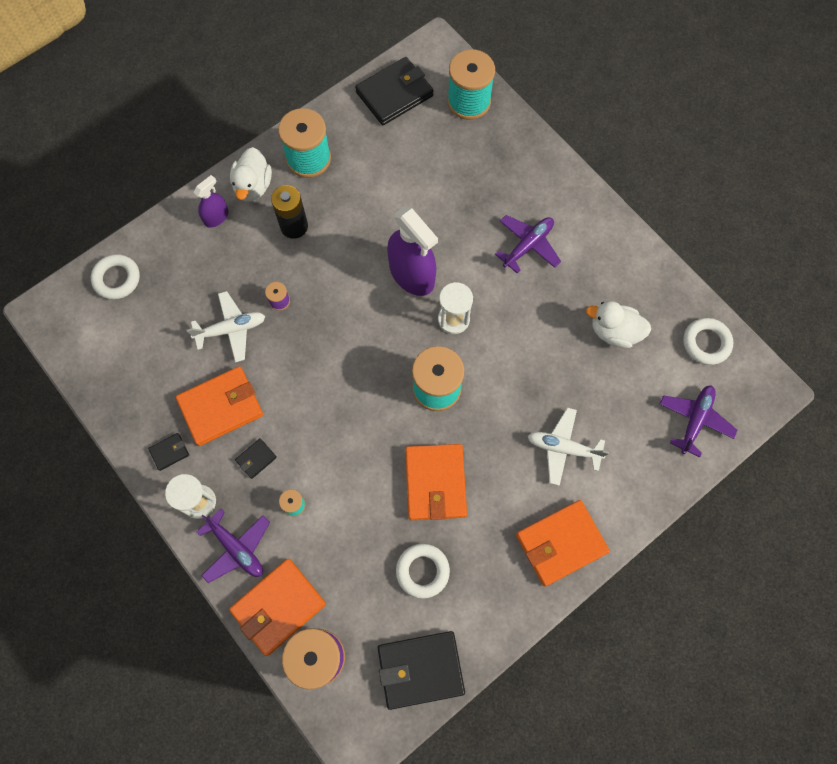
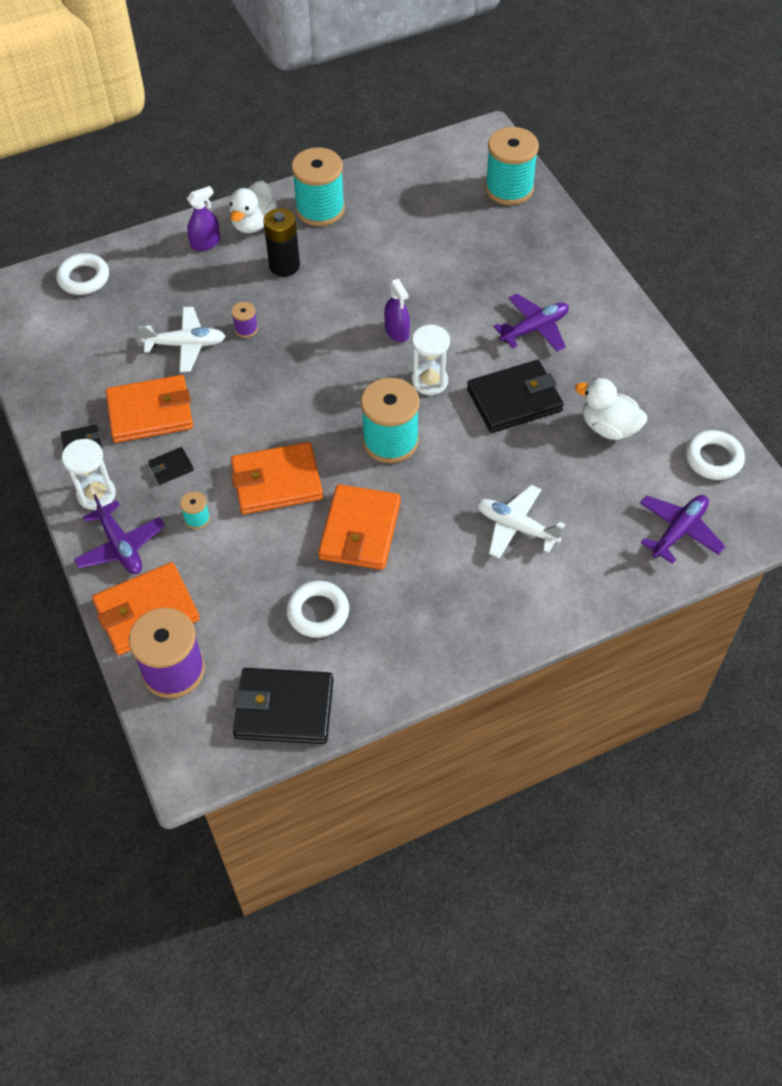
camera: 15 degrees right, 15 degrees down
black wallet [355,57,434,125] -> black wallet moved to [467,360,564,433]
purple spray bottle [387,206,438,296] -> purple spray bottle [384,279,410,342], size x0.53
orange wallet [516,500,610,586] -> orange wallet moved to [231,442,323,514]

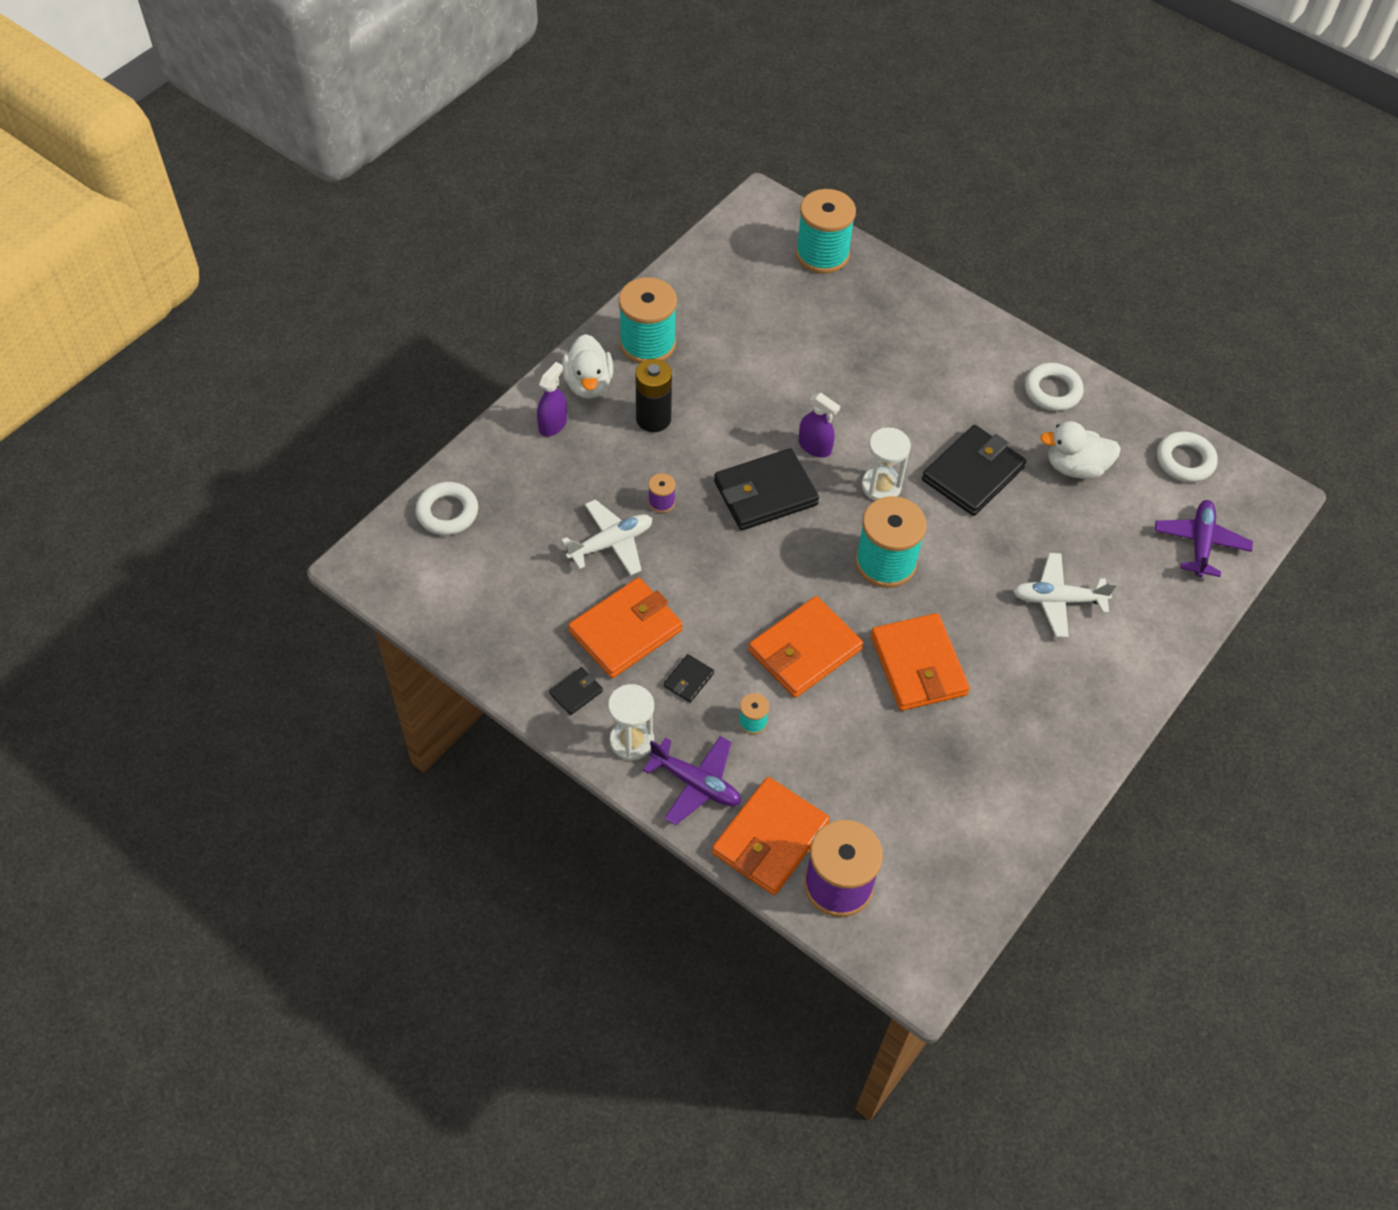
camera: 30 degrees left, 0 degrees up
black wallet [233,668,333,744] -> black wallet moved to [714,448,819,530]
white ring [286,581,349,638] -> white ring moved to [1025,363,1084,411]
purple plane [494,294,569,352] -> none

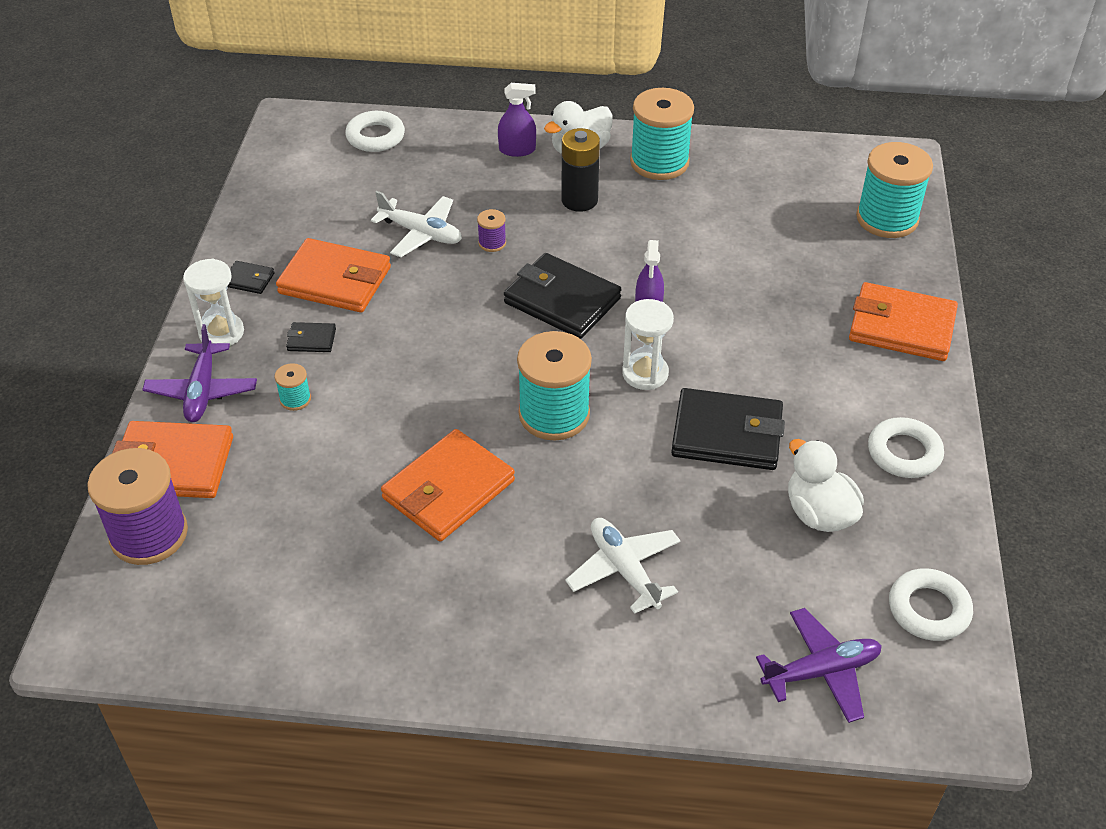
camera: 60 degrees right, 10 degrees down
orange wallet [748,596,863,698] -> orange wallet moved to [849,282,958,361]

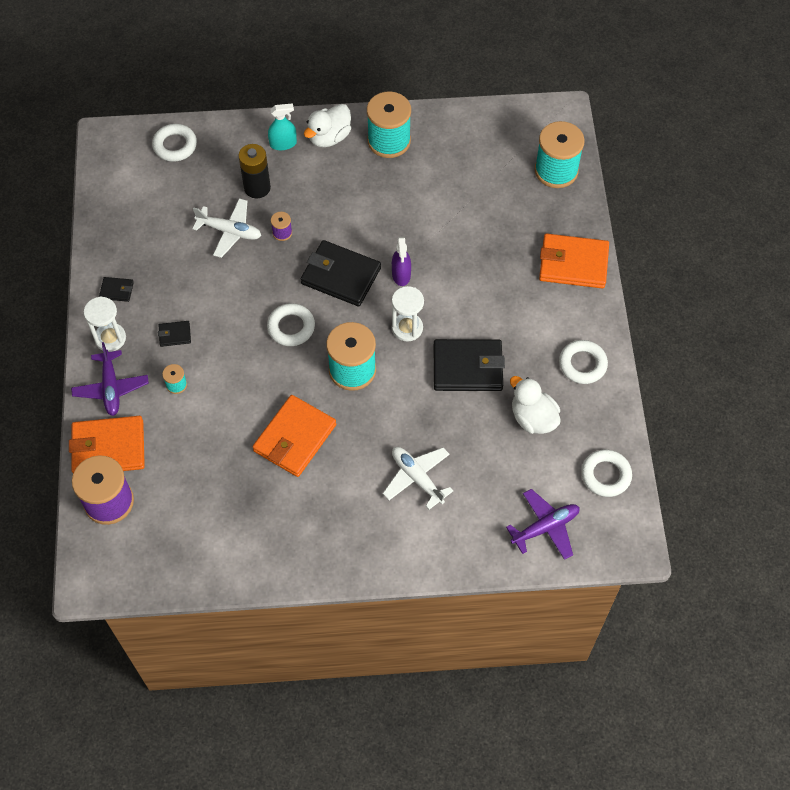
camera: 10 degrees left, 15 degrees up
orange wallet [276,238,391,312] -> none
purple spray bottle [498,83,536,157] -> turquoise spray bottle [268,103,297,150]
black battery [561,128,600,212] -> black battery moved to [238,144,271,198]
none -> white ring [267,303,315,346]

